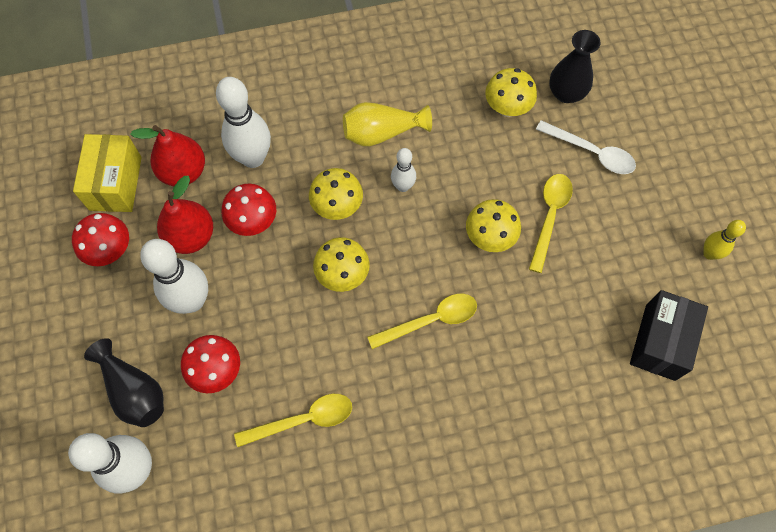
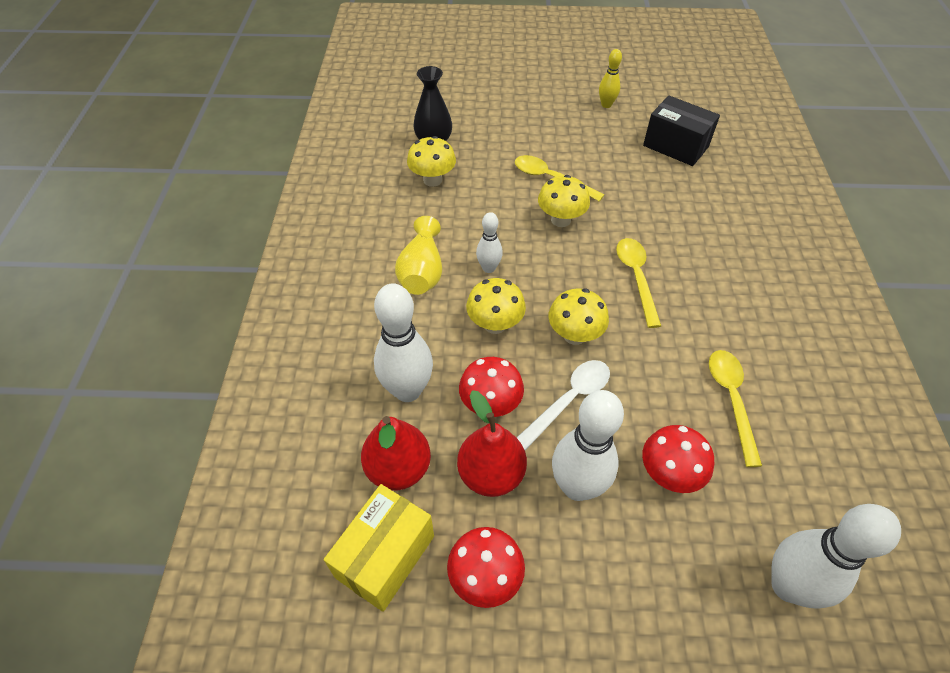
camera: 75 degrees left, 15 degrees down
yellow box [73,134,142,212] -> yellow box turned 75 degrees counterclockwise [324,484,434,612]
black vase [84,338,164,427] -> none
white spoon [536,120,636,174] -> white spoon moved to [517,360,610,450]

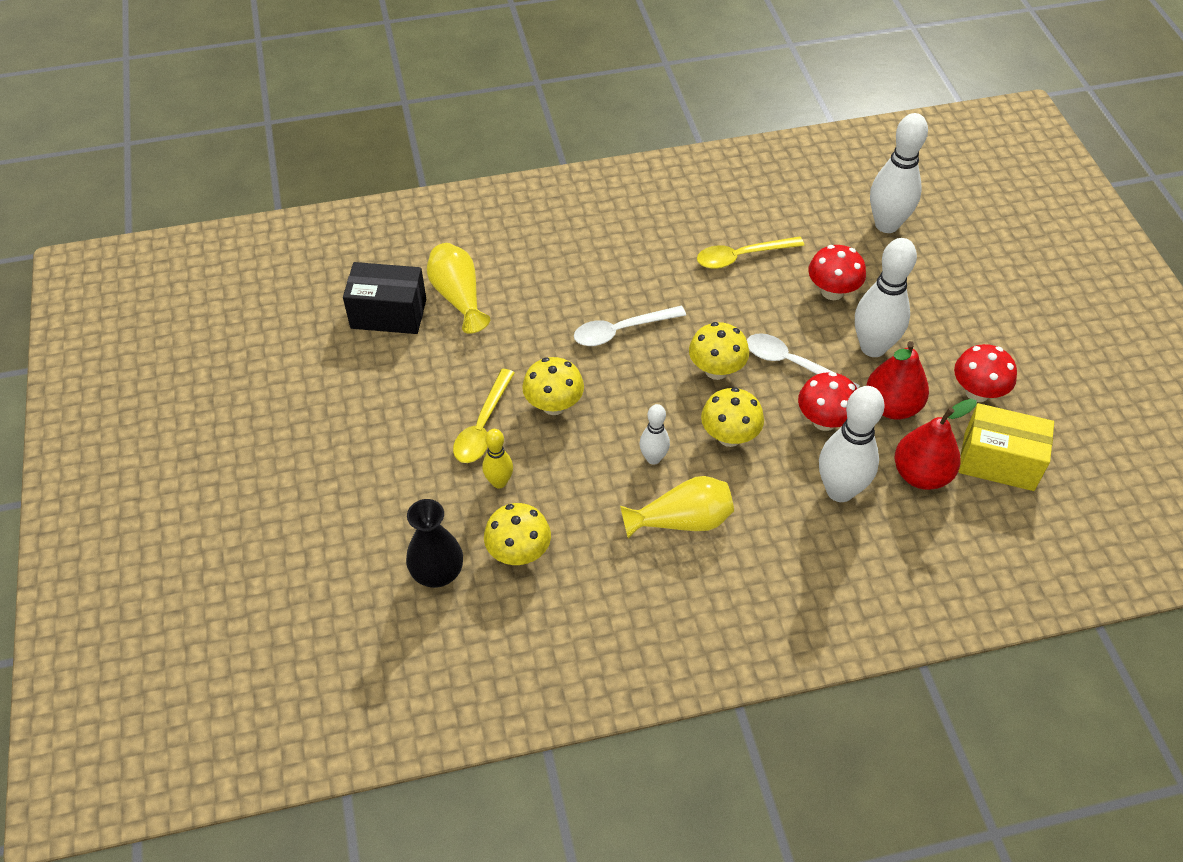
camera: 105 degrees left, 0 degrees up
yellow bowling pin [599,49,622,108] -> yellow bowling pin moved to [482,429,513,489]
yellow spoon [616,238,661,328] -> white spoon [574,306,686,346]
black box [643,96,720,166] -> black box turned 75 degrees clockwise [343,262,426,334]
none -> yellow vase [427,243,490,334]

